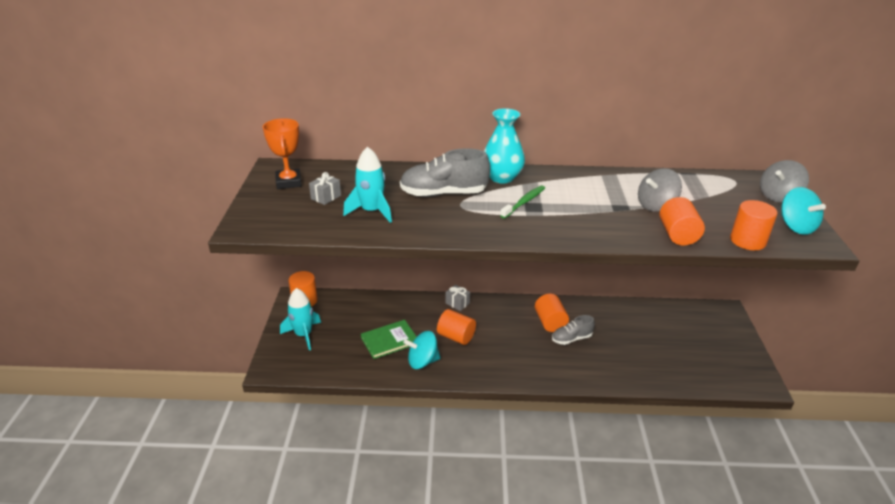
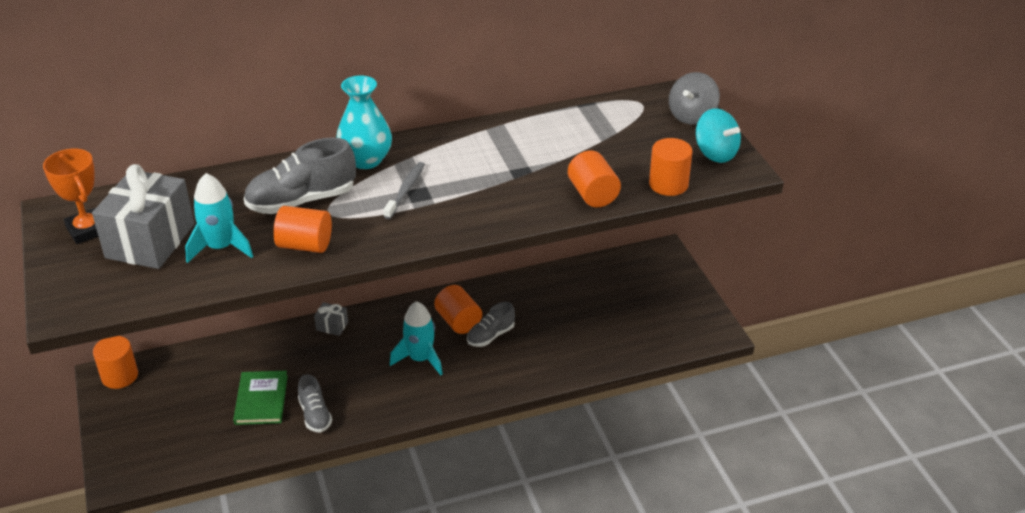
camera: 20 degrees left, 5 degrees up
turquoise rocket [280,288,321,350] -> turquoise rocket moved to [390,301,443,375]
grey gift [309,172,341,205] -> grey gift [92,164,194,269], size x2.35
green book [361,320,417,359] -> green book turned 45 degrees counterclockwise [233,371,288,425]
turquoise spinning top [404,331,440,369] -> grey shoe [298,374,332,432]
orange cylinder [437,309,476,345] -> orange cylinder moved to [273,206,332,253]
green toothbrush [500,185,545,219] -> grey toothbrush [384,162,425,219]
grey spinning top [638,168,682,211] -> none

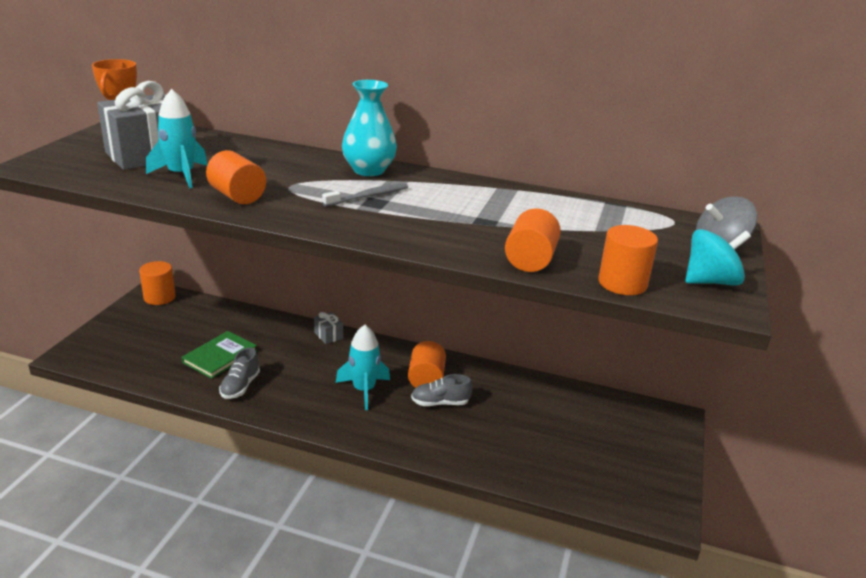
camera: 35 degrees right, 10 degrees down
grey shoe [244,137,356,214] -> none
turquoise spinning top [696,108,741,163] -> turquoise spinning top turned 105 degrees counterclockwise [685,229,751,286]

